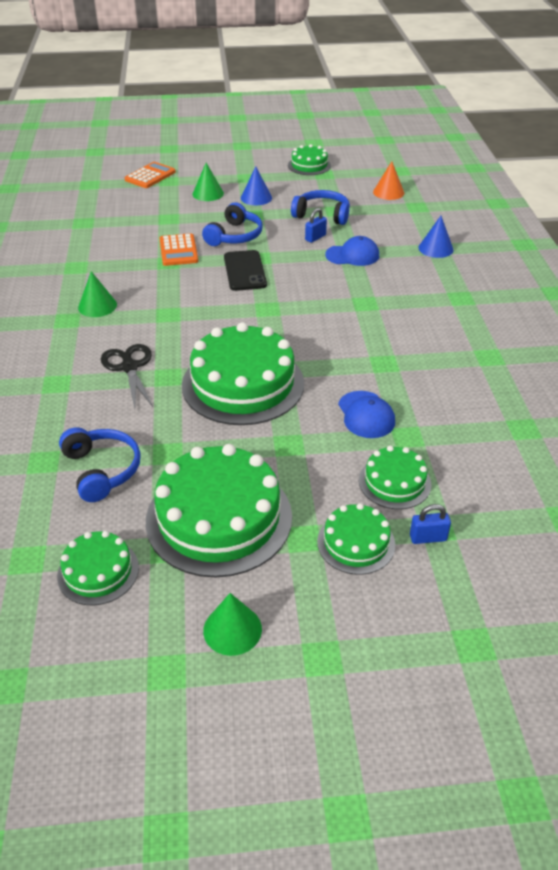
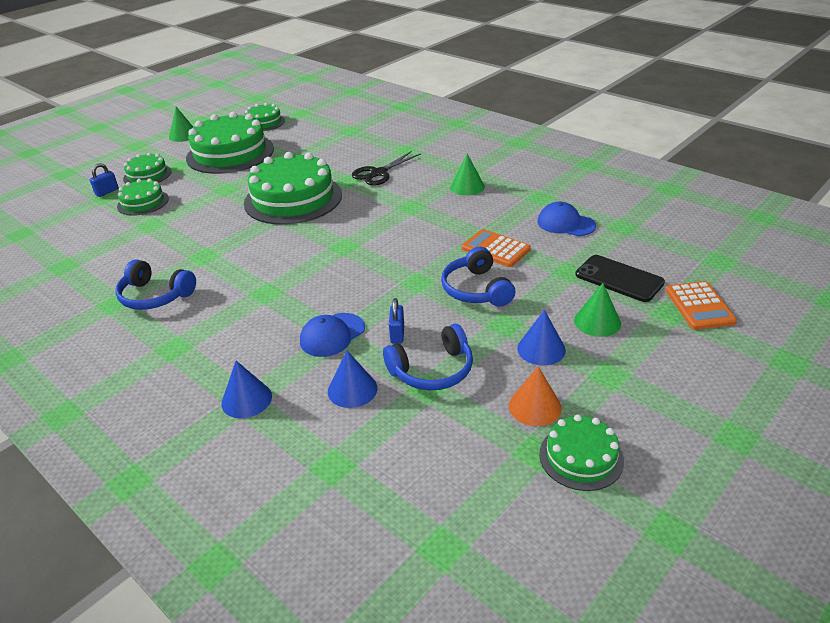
camera: 140 degrees right, 5 degrees down
blue headphones [59,427,141,502] -> blue headphones moved to [115,259,196,310]
black scissors [101,344,153,409] -> black scissors turned 105 degrees clockwise [352,151,421,186]
black phone [224,250,267,291] -> black phone moved to [575,255,665,302]
blue cap [338,391,395,438] -> blue cap moved to [538,202,596,236]
orange cone [373,161,404,200] -> orange cone moved to [509,366,562,426]
none -> blue cone [328,351,378,408]

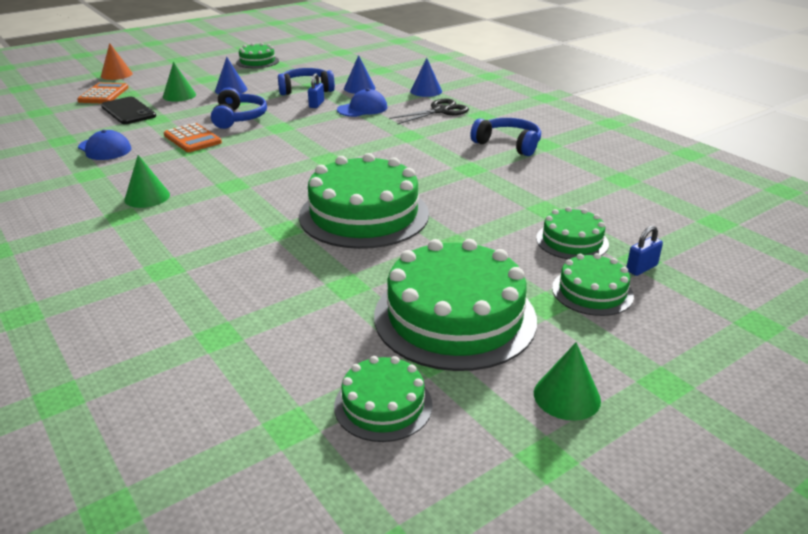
camera: 170 degrees left, 5 degrees down
black scissors [352,151,421,186] -> black scissors moved to [389,98,469,125]
orange cone [509,366,562,426] -> orange cone moved to [101,43,133,80]

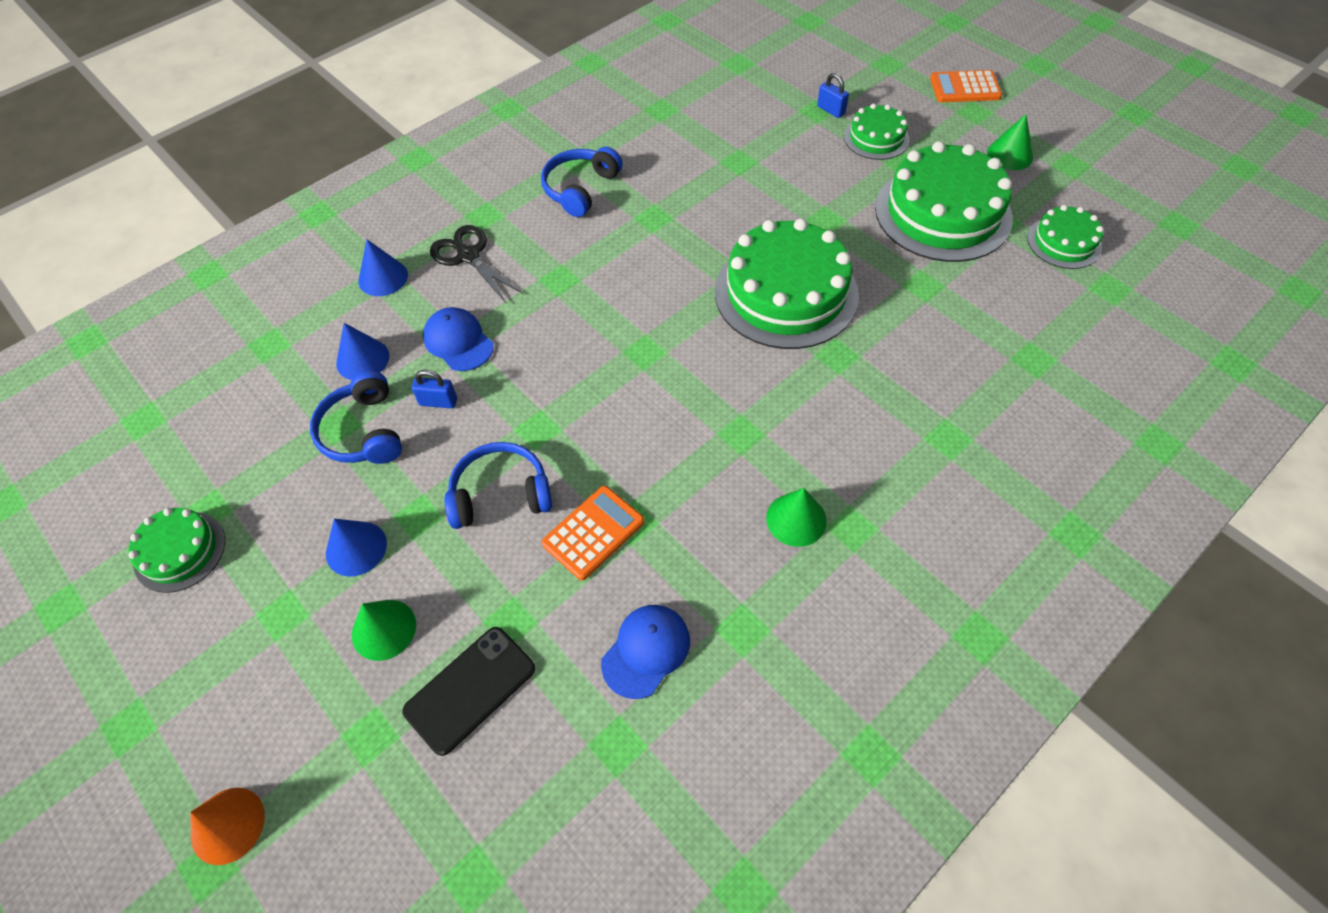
camera: 95 degrees left, 25 degrees up
orange calculator [77,83,129,103] -> orange calculator moved to [930,70,1002,102]
green cake [536,207,609,259] -> none

